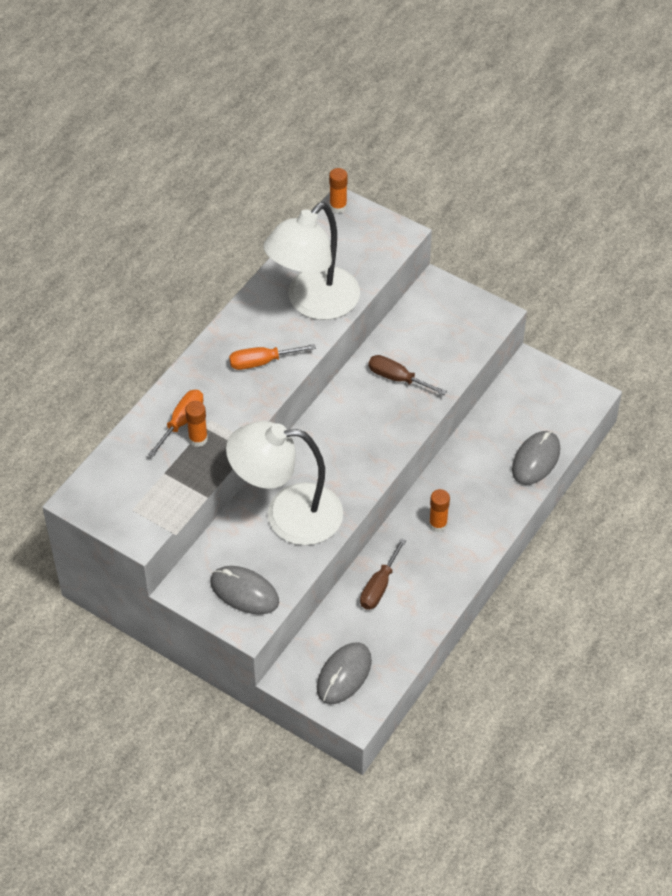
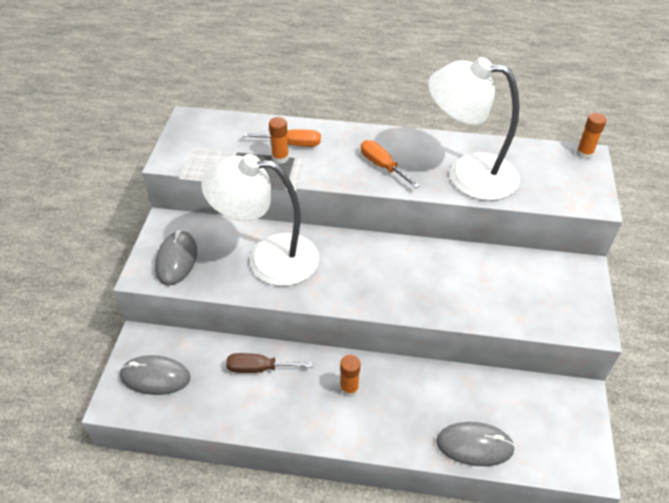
camera: 65 degrees right, 5 degrees down
white lamp [226,421,343,545] -> white lamp turned 60 degrees counterclockwise [201,154,319,286]
brown screwdriver [368,355,447,395] -> none

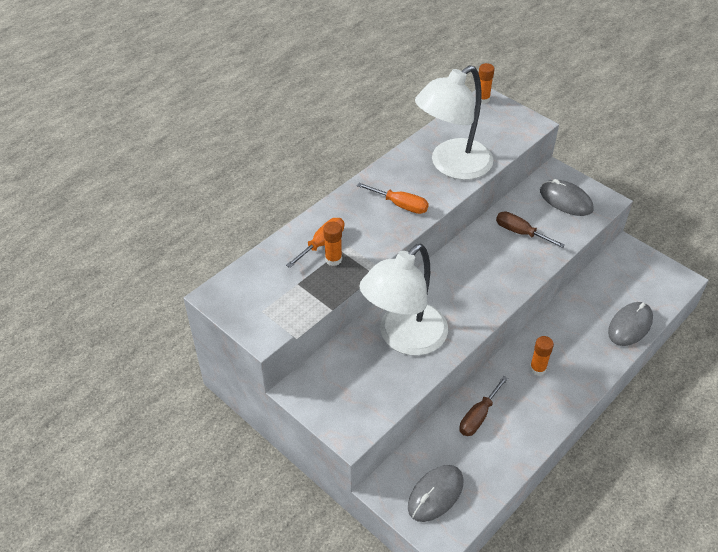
camera: 55 degrees left, 0 degrees up
grey mouse [155,230,197,286] -> grey mouse moved to [540,179,594,216]
orange screwdriver [361,140,420,188] -> orange screwdriver turned 150 degrees counterclockwise [357,183,429,214]
none -> brown screwdriver [496,211,565,248]

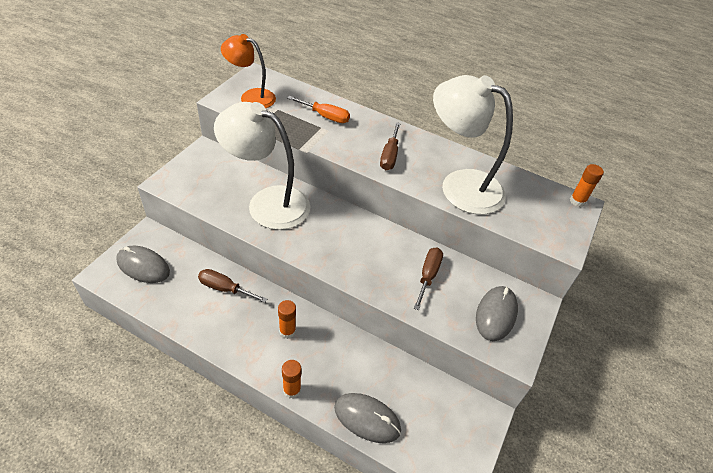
camera: 70 degrees right, 0 degrees up
orange glue stick [323,222,342,266] -> orange glue stick moved to [282,360,302,399]
orange screwdriver [357,183,429,214] -> brown screwdriver [380,122,401,170]
none -> orange lamp [221,34,276,108]

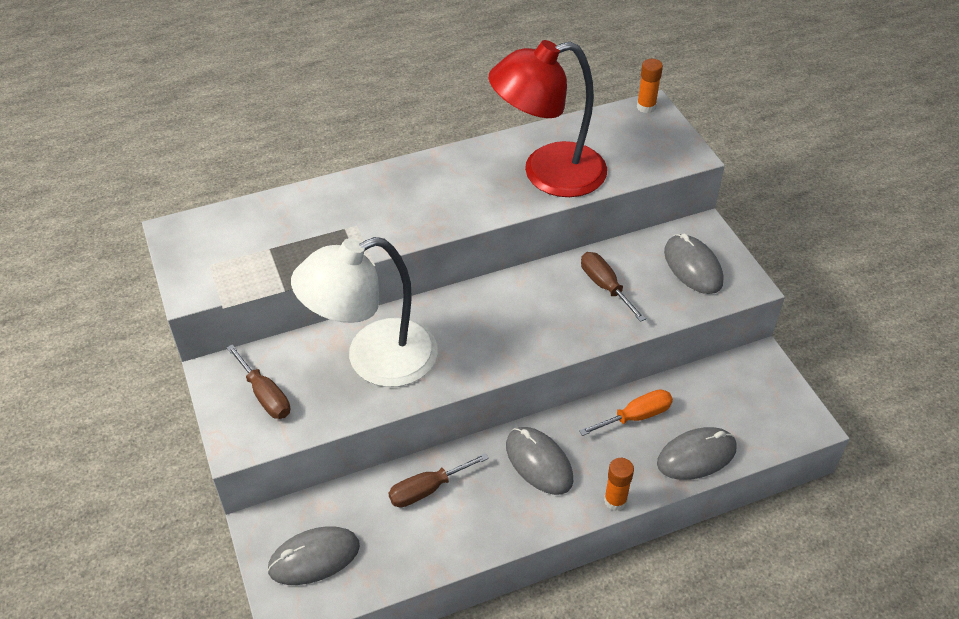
camera: 45 degrees left, 0 degrees up
orange lamp [221,34,276,108] -> none
orange glue stick [278,300,296,339] -> grey mouse [506,427,573,495]
orange screwdriver [287,96,350,123] -> orange screwdriver moved to [579,389,673,436]
brown screwdriver [380,122,401,170] -> brown screwdriver moved to [227,344,290,419]
white lamp [433,75,513,215] -> red lamp [489,40,607,197]

